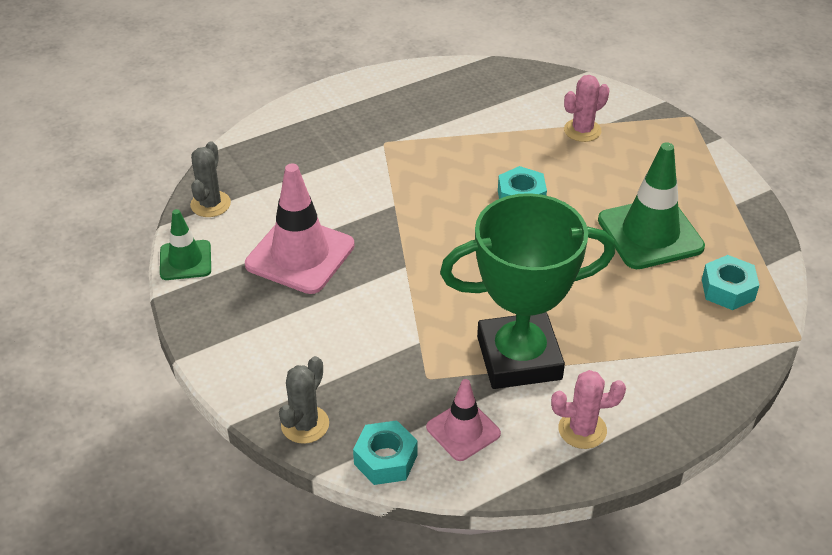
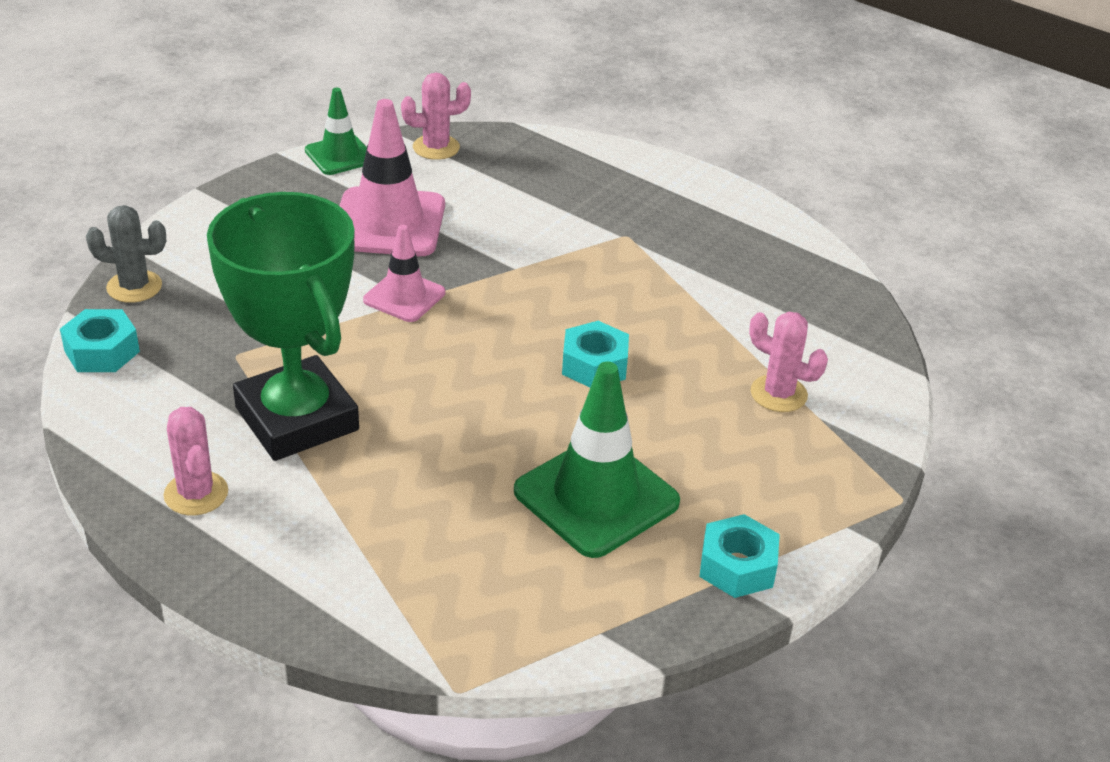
camera: 65 degrees right, 5 degrees down
grey cactus [190,141,231,217] -> pink cactus [401,73,471,160]
pink traffic cone [426,379,501,461] -> pink traffic cone moved to [363,225,445,322]
turquoise nut [702,255,759,310] -> turquoise nut moved to [699,514,780,598]

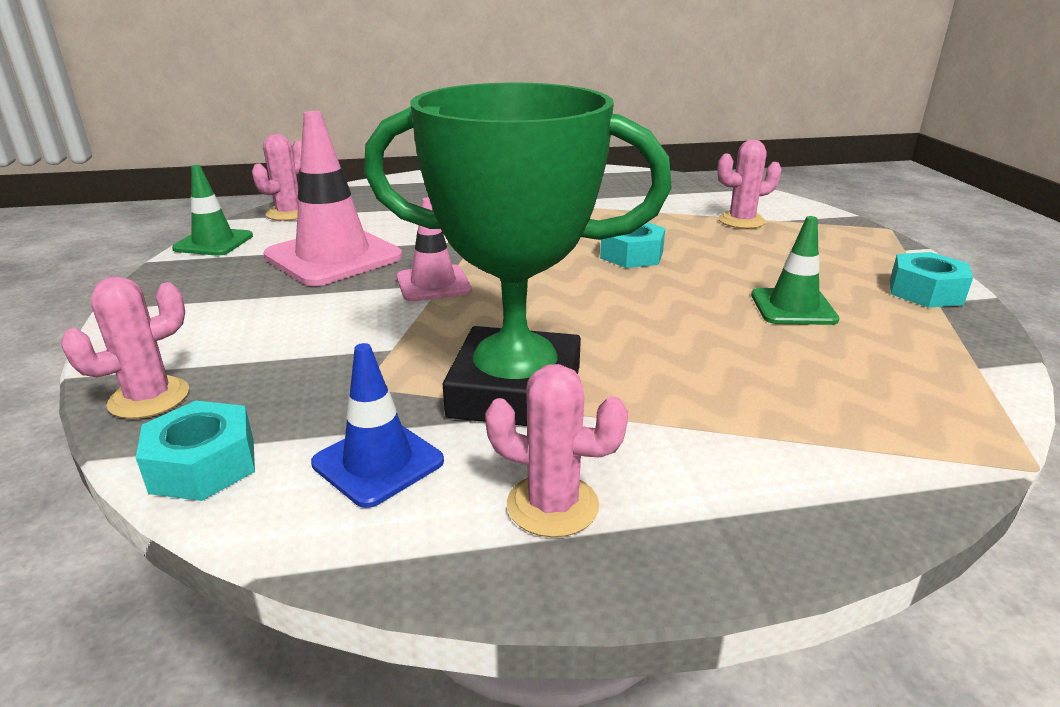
camera: 45 degrees left, 10 degrees down
grey cactus [86,205,166,303] -> pink cactus [61,276,189,419]
green traffic cone [514,361,680,558] -> green traffic cone [751,216,839,325], size x0.58
none -> blue traffic cone [311,343,444,508]

